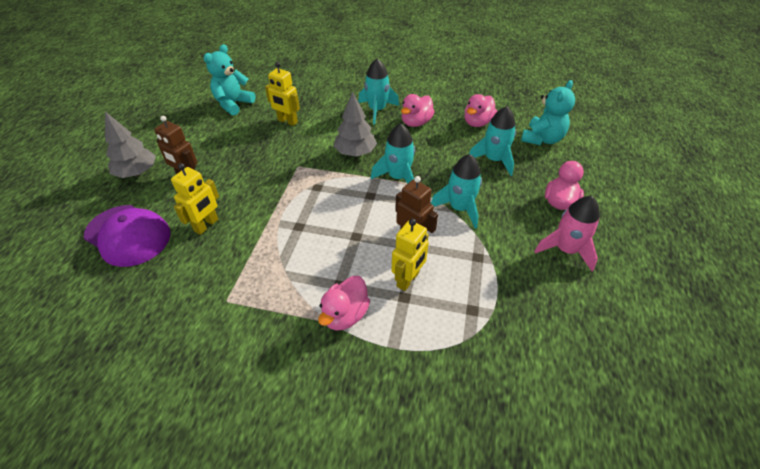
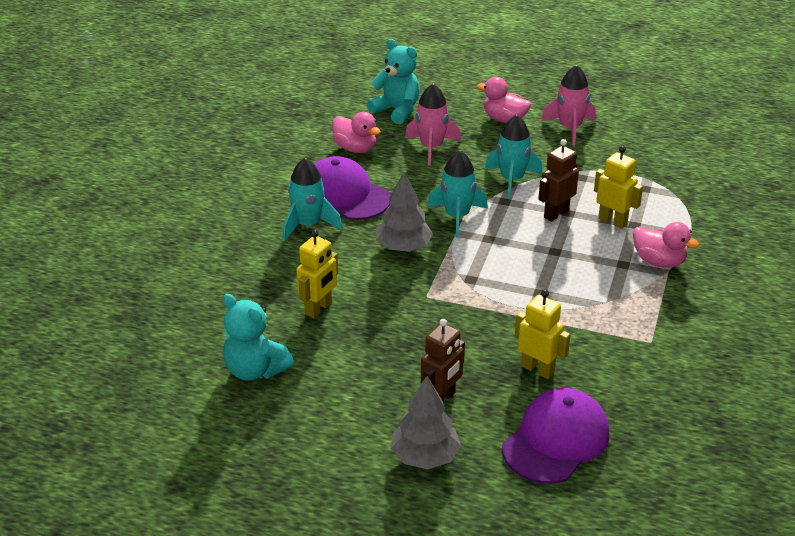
camera: 85 degrees left, 10 degrees down
pink duck [401,94,434,127] -> purple cap [314,156,391,220]
turquoise rocket [469,106,516,176] -> pink rocket [405,84,461,166]

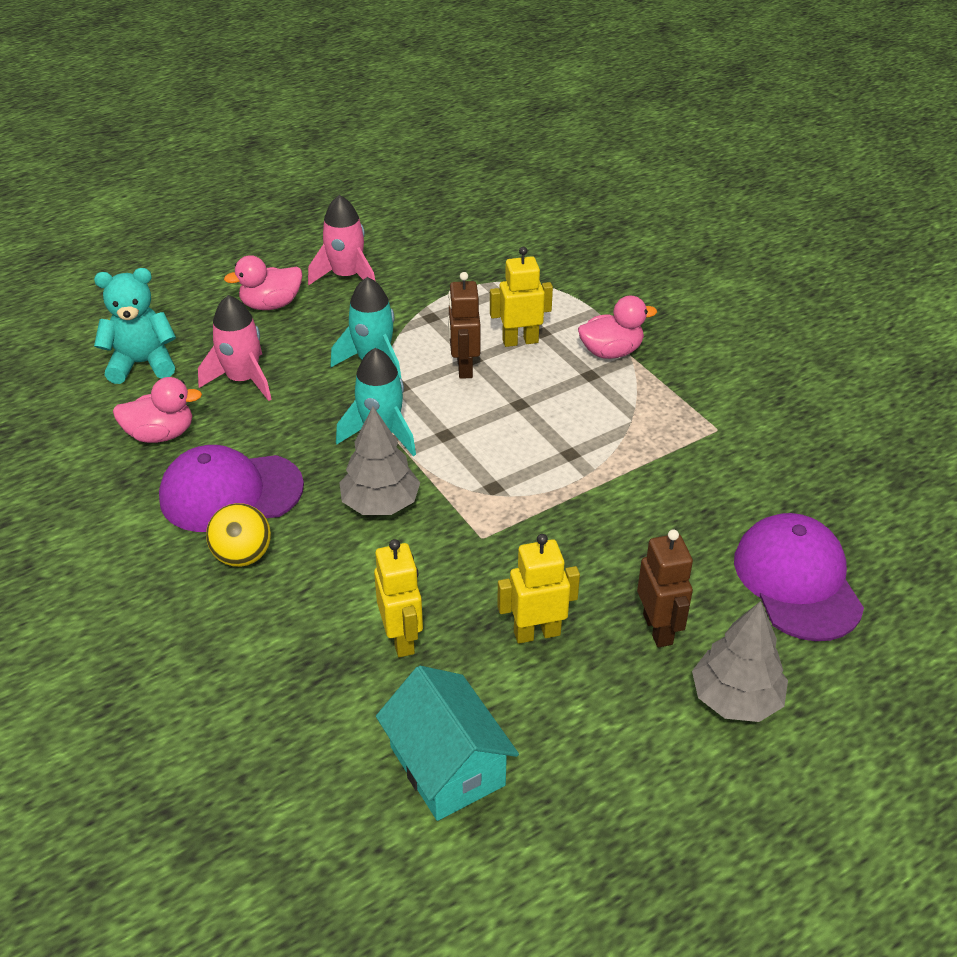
camera: 50 degrees left, 5 degrees up
turquoise teddy bear [223,294,294,381] -> turquoise house [376,666,519,821]
turquoise rocket [282,158,343,241] -> yellow ball [206,503,271,567]
yellow robot [515,290,571,379] -> yellow robot moved to [497,534,580,644]

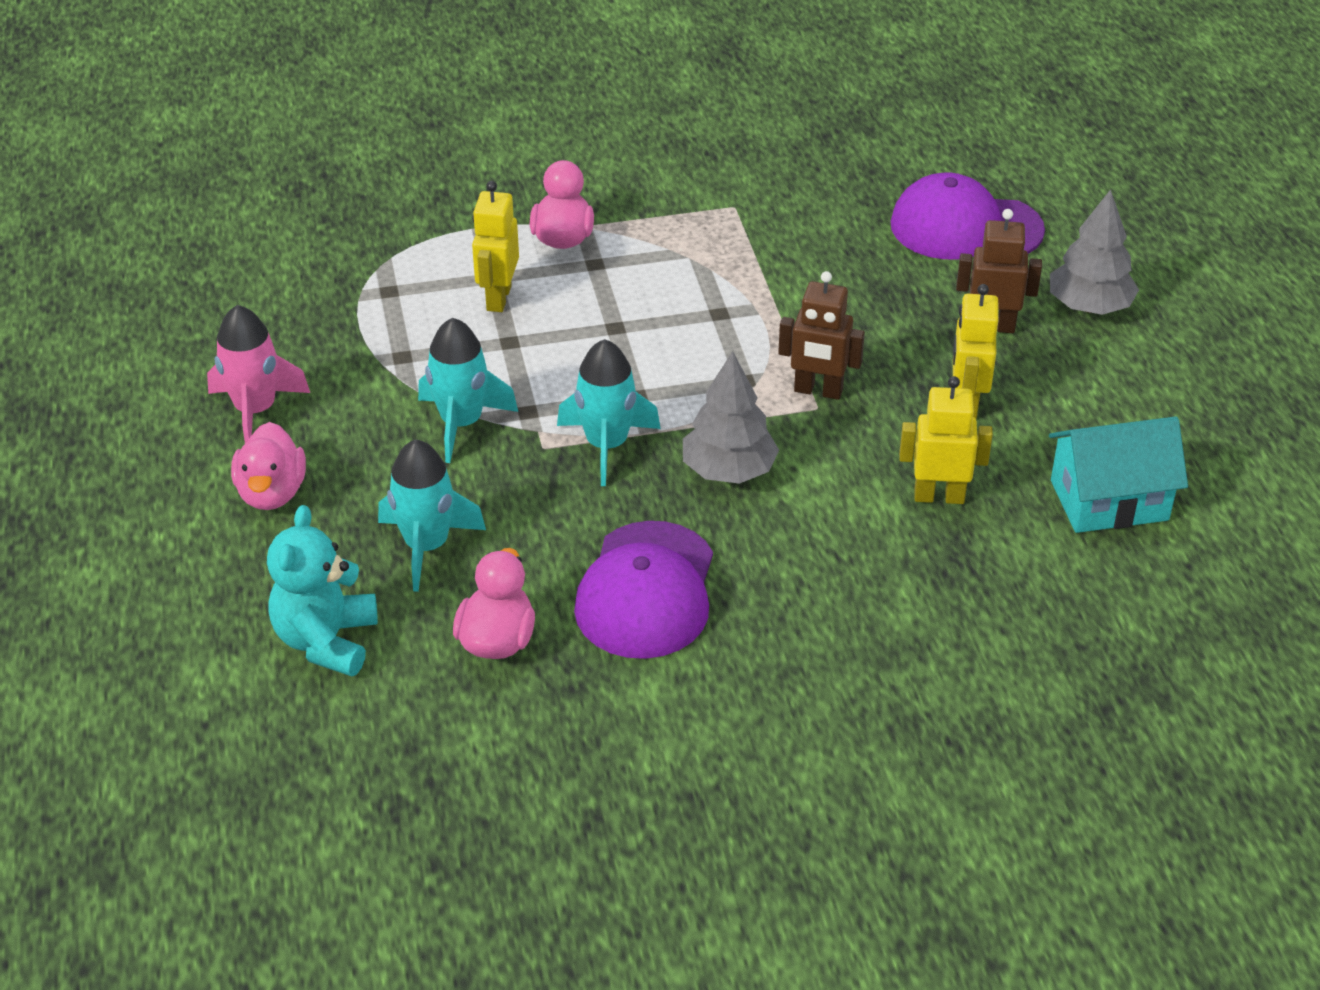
camera: 70 degrees left, 0 degrees up
pink rocket [198,295,272,401] -> turquoise rocket [378,439,486,592]
yellow ball [206,503,271,567] -> none
brown robot [448,272,480,379] -> brown robot moved to [778,271,865,400]

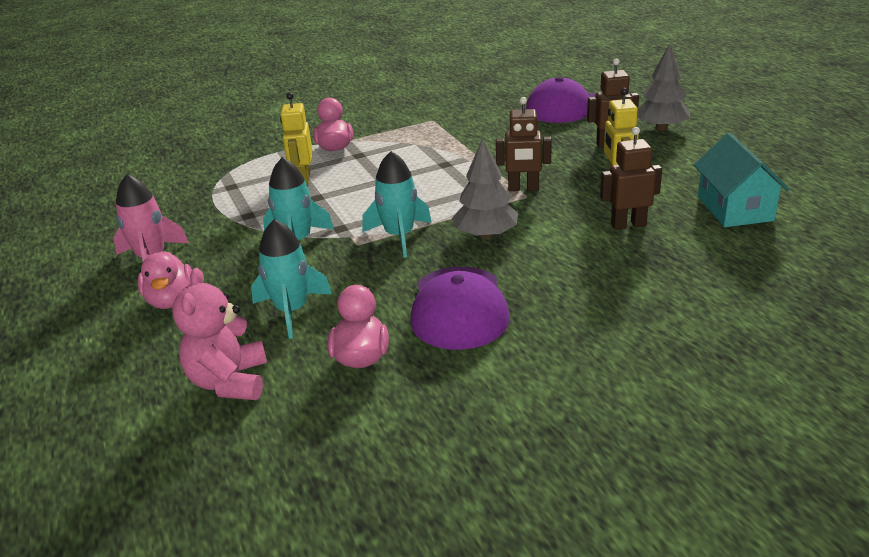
camera: 10 degrees left, 10 degrees down
turquoise teddy bear [267,505,378,676] -> pink teddy bear [172,268,267,400]
yellow robot [899,376,993,504] -> brown robot [600,127,662,230]
turquoise house [1049,416,1188,533] -> turquoise house turned 75 degrees counterclockwise [694,133,790,227]

